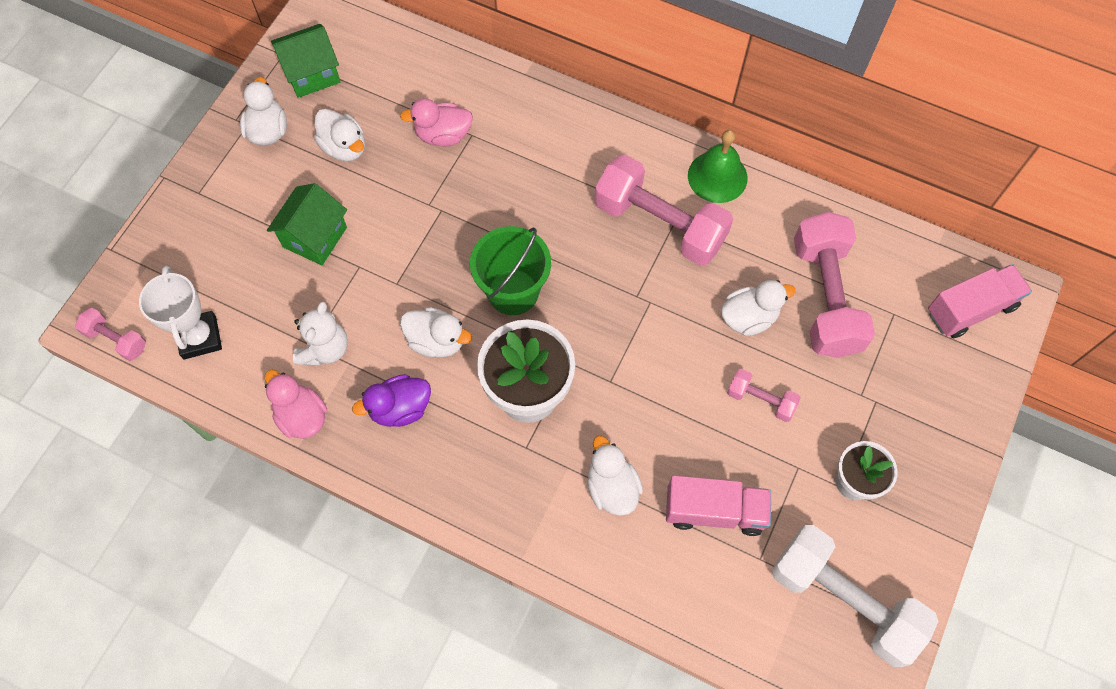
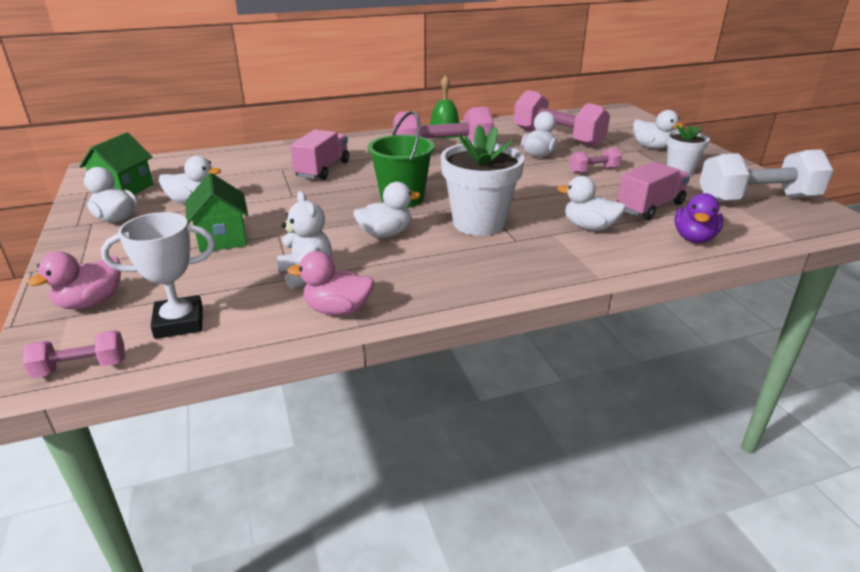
camera: 45 degrees left, 35 degrees down
white trophy [139,265,222,359] -> white trophy turned 45 degrees counterclockwise [101,212,215,339]
purple duck [352,374,431,427] -> purple duck moved to [674,193,724,243]
pink duck [400,98,473,146] -> pink duck moved to [27,251,121,309]
pink truck [928,264,1032,338] -> pink truck moved to [290,129,349,180]
none -> white duck [633,110,685,149]

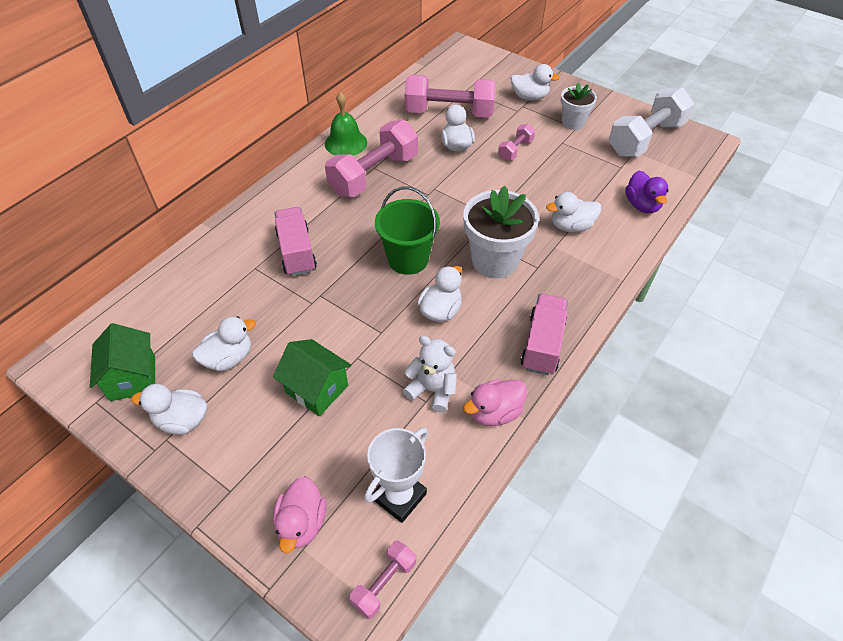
camera: 35 degrees left, 20 degrees up
pink truck [617,161,690,220] -> pink truck moved to [521,294,568,375]

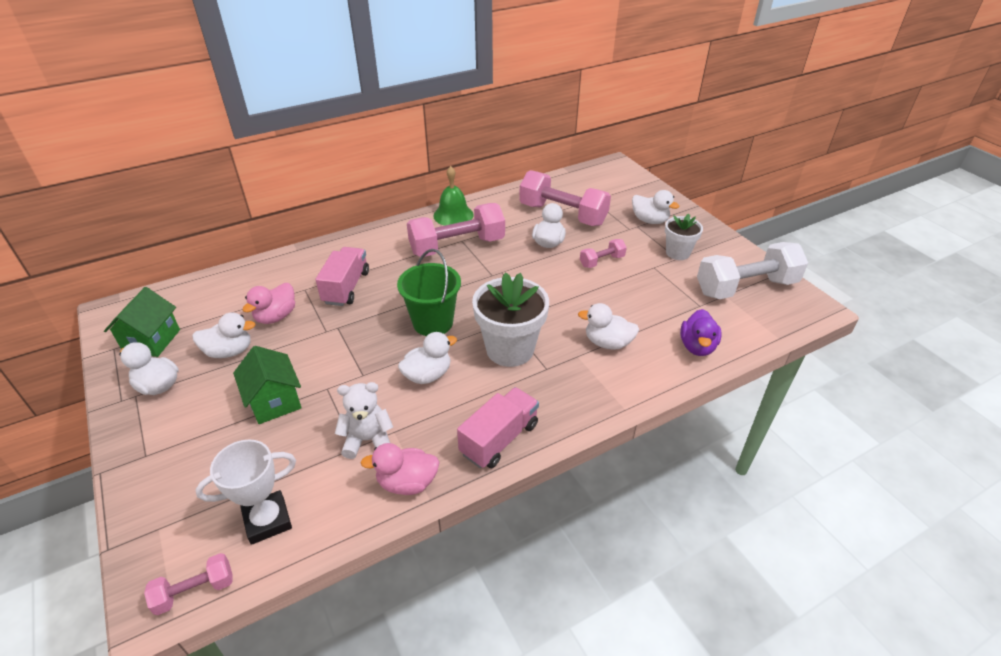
camera: 25 degrees right, 10 degrees down
pink duck [273,476,326,554] -> pink duck moved to [243,283,295,324]
white teddy bear [403,336,457,413] -> white teddy bear turned 60 degrees counterclockwise [335,382,393,459]

